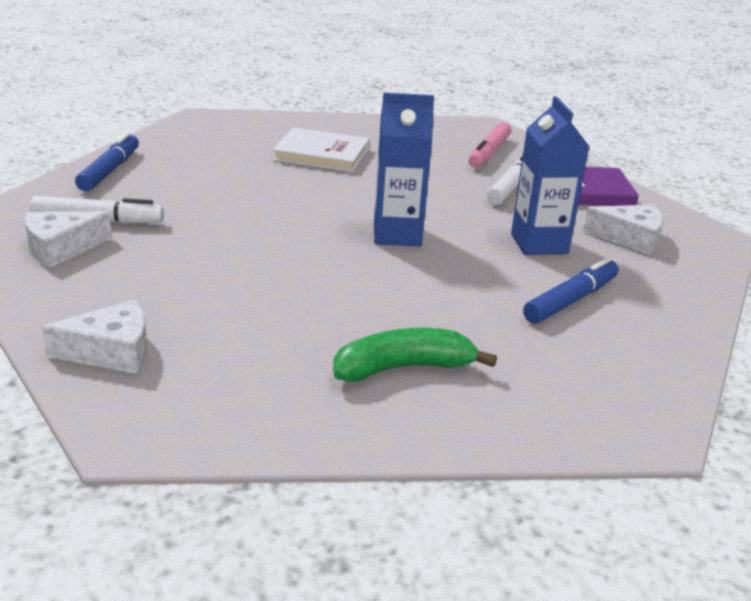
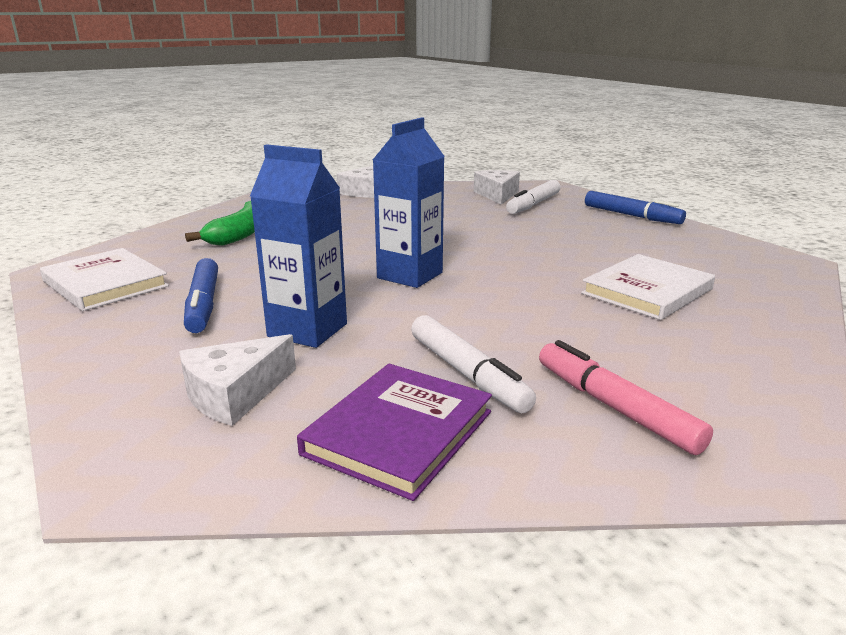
camera: 125 degrees right, 5 degrees down
none -> white book [40,248,169,311]

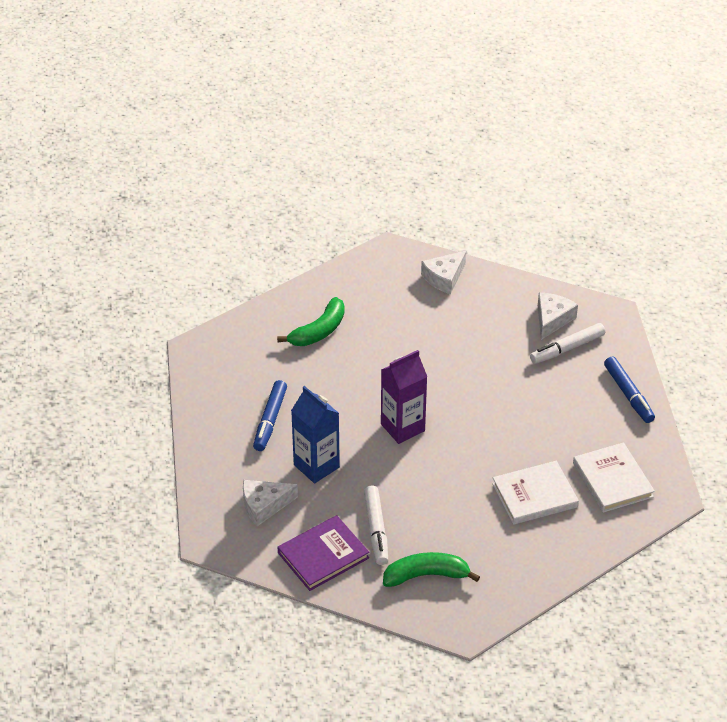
camera: 25 degrees right, 20 degrees up
white book [40,248,169,311] -> white book moved to [573,442,655,513]
blue carton [373,117,445,288] -> purple carton [381,350,427,444]
pink marker [539,340,713,455] -> green banana [383,552,480,587]

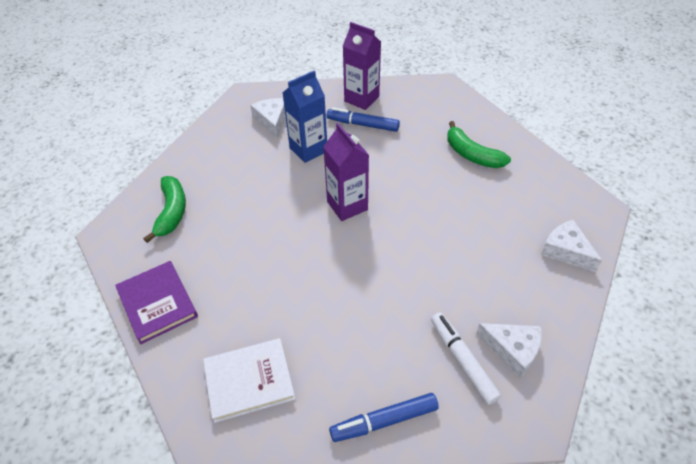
camera: 95 degrees right, 5 degrees up
purple book [278,515,369,591] -> purple book moved to [115,261,198,344]
white marker [364,485,388,565] -> none
white book [492,461,579,525] -> none
none -> purple carton [343,22,381,110]

